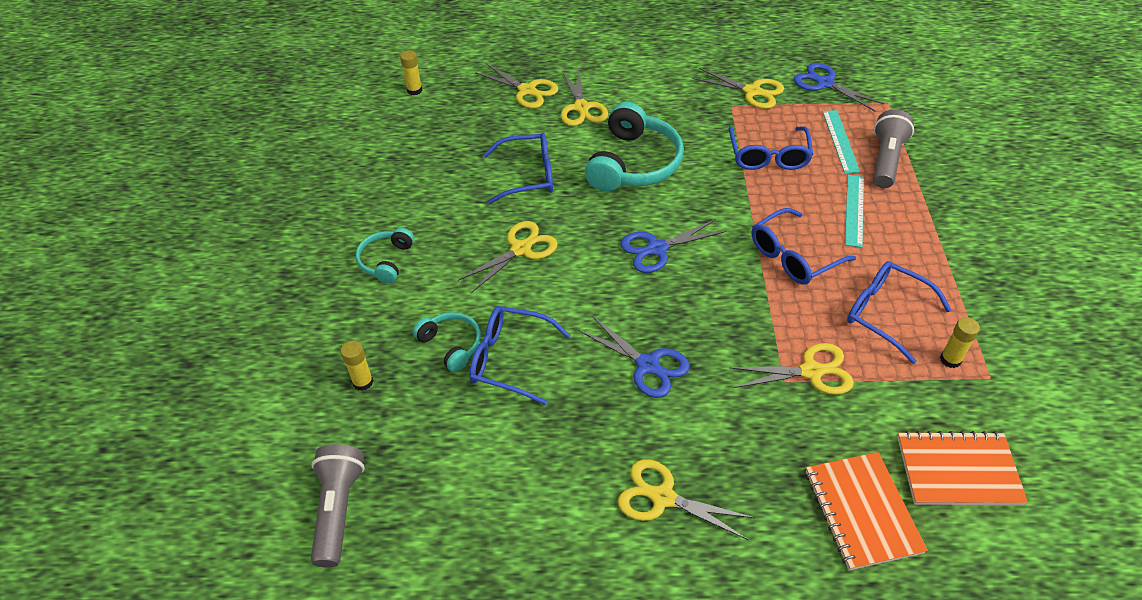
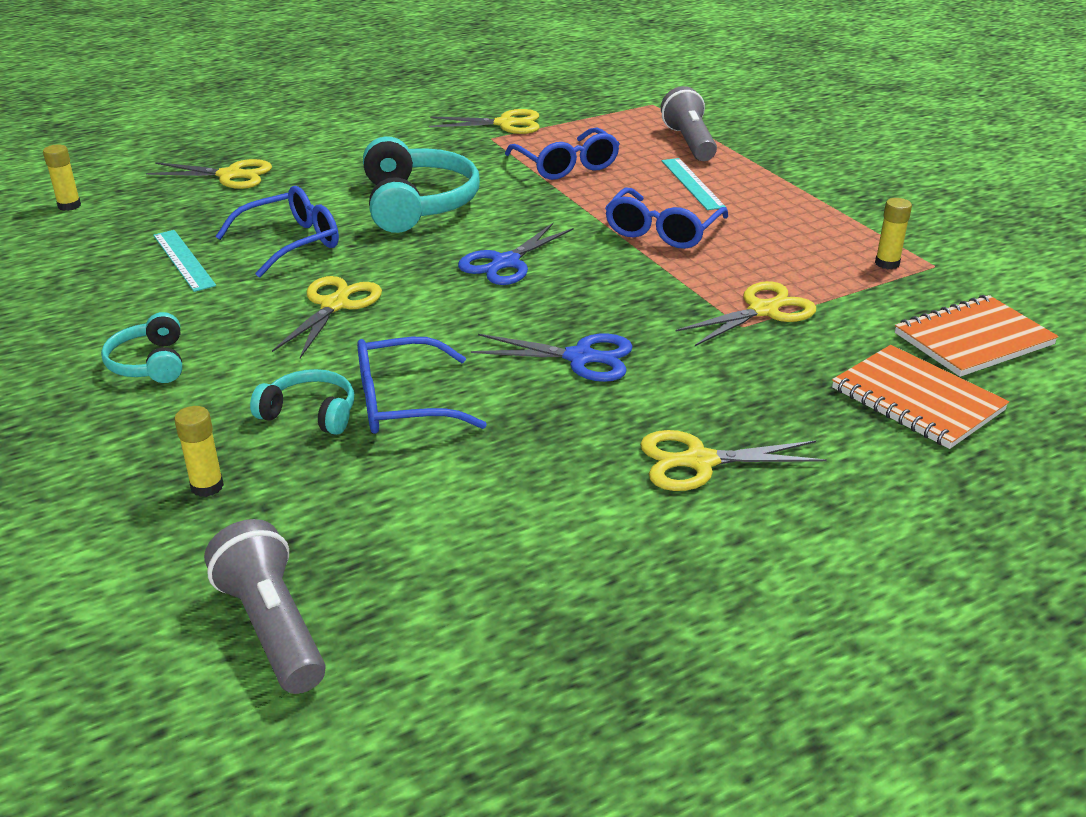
camera: 30 degrees left, 15 degrees down
yellow scissors [561,67,608,126] -> none
blue scissors [794,63,884,111] -> none
turquoise ruler [823,110,860,173] -> turquoise ruler moved to [153,230,216,292]
blue glasses [847,261,951,364] -> none

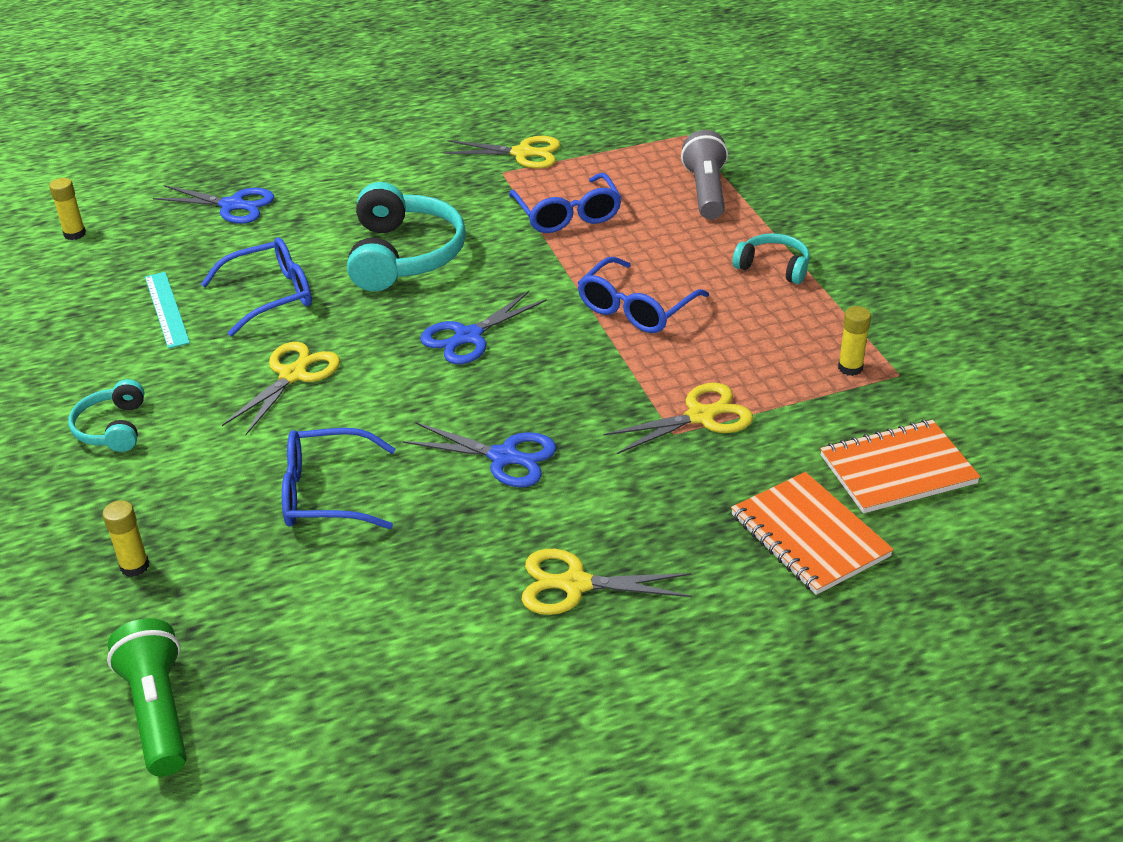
camera: 10 degrees right, 5 degrees up
yellow scissors [146,159,272,189] -> blue scissors [153,185,274,224]
grey flashlight [204,519,326,694] -> green flashlight [107,618,187,776]
turquoise headphones [250,369,354,435] -> turquoise headphones moved to [733,233,810,284]
turquoise ruler [662,158,726,210] -> none

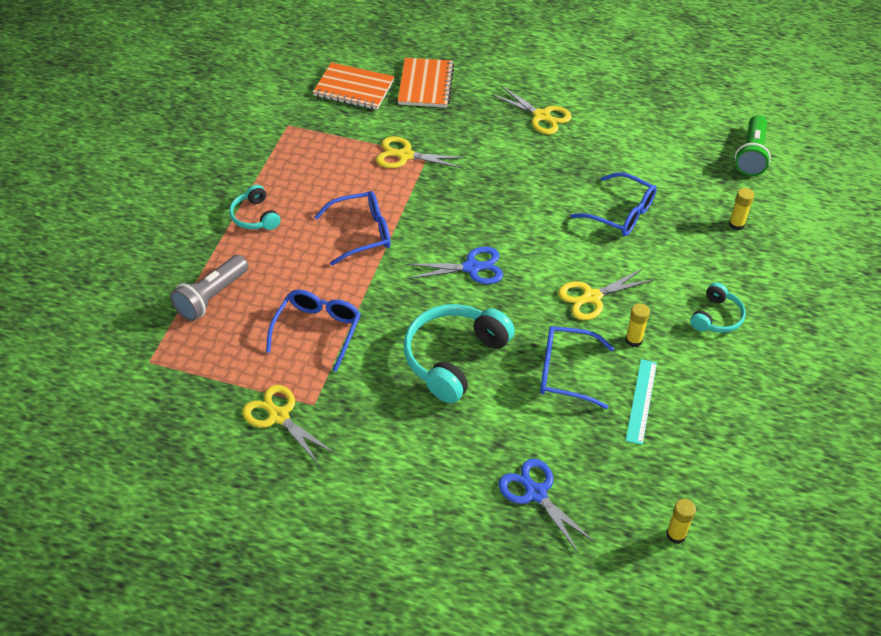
camera: 145 degrees left, 10 degrees up
blue scissors [403,422,556,487] -> none
yellow glue stick [838,306,871,376] -> yellow glue stick moved to [625,303,650,347]

